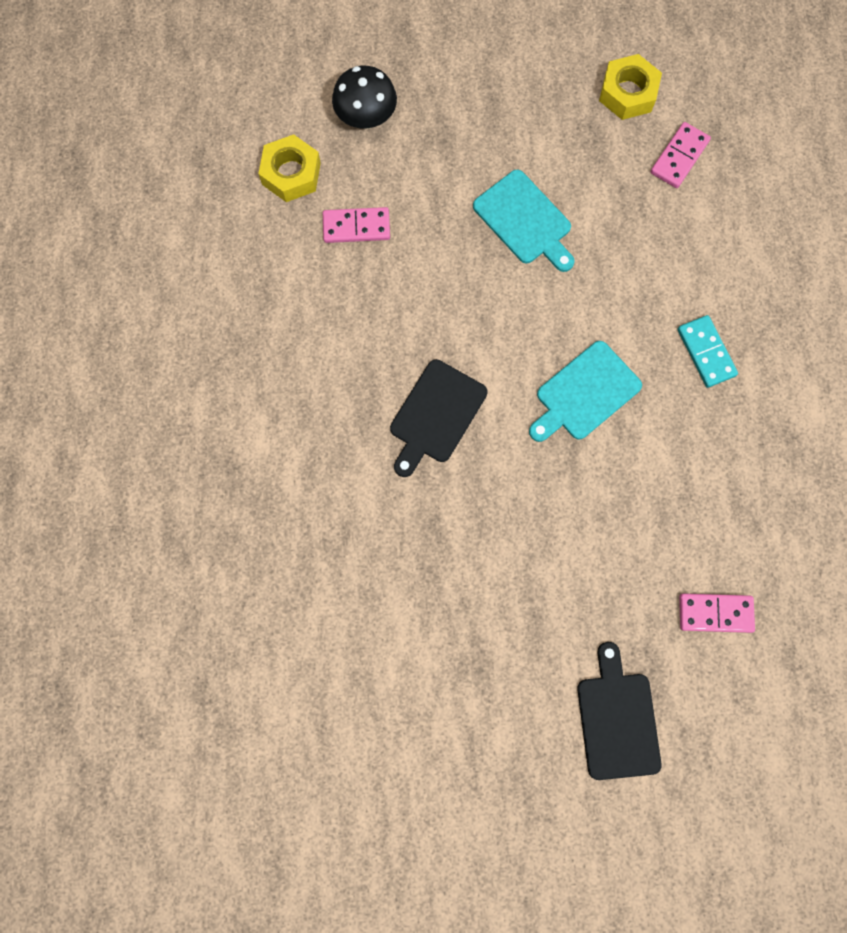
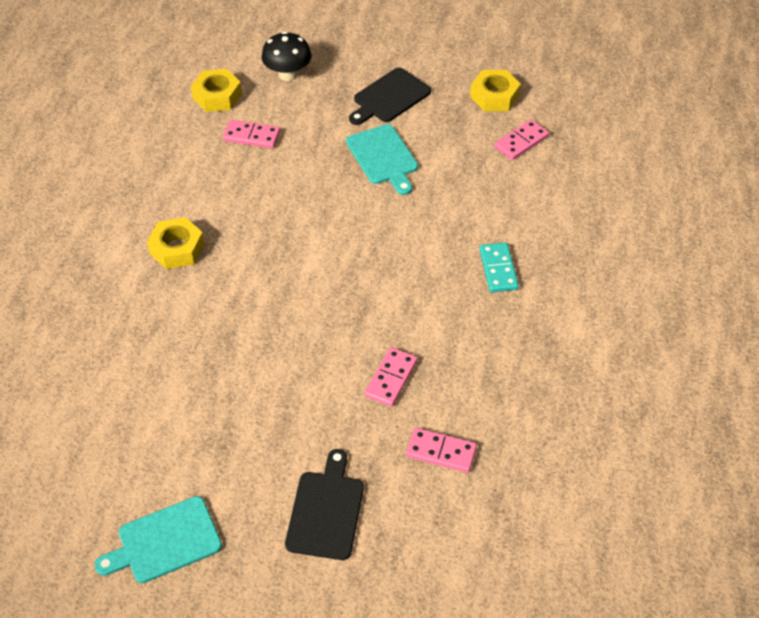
camera: 15 degrees right, 25 degrees down
black cutting board [390,359,488,477] -> black cutting board moved to [349,68,431,125]
turquoise cutting board [529,341,642,442] -> turquoise cutting board moved to [95,496,222,583]
none -> yellow nut [147,217,205,269]
none -> pink domino [364,347,418,407]

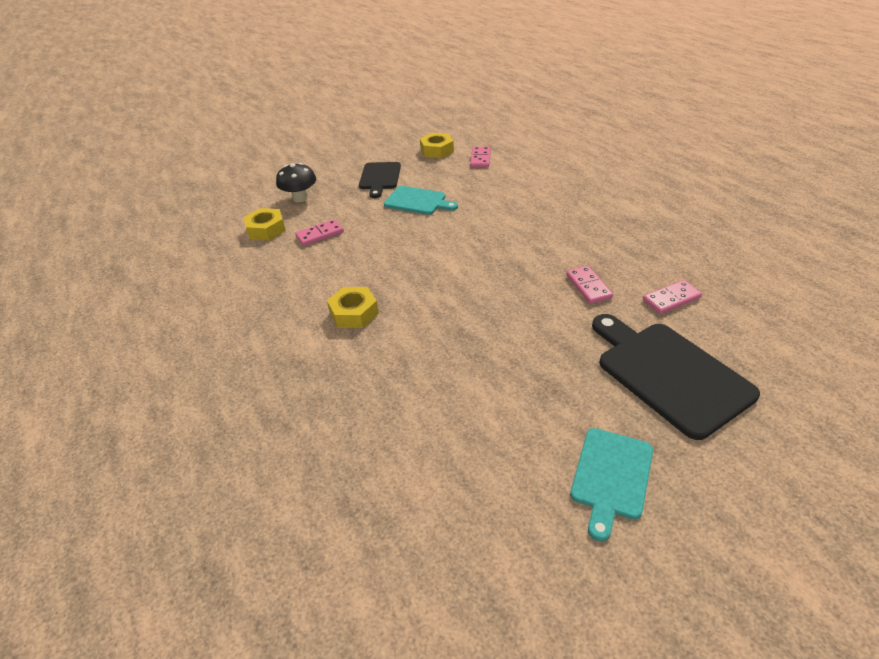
camera: 40 degrees left, 10 degrees down
black cutting board [285,449,364,560] -> black cutting board [592,314,760,440], size x1.63
turquoise domino [479,242,519,293] -> none

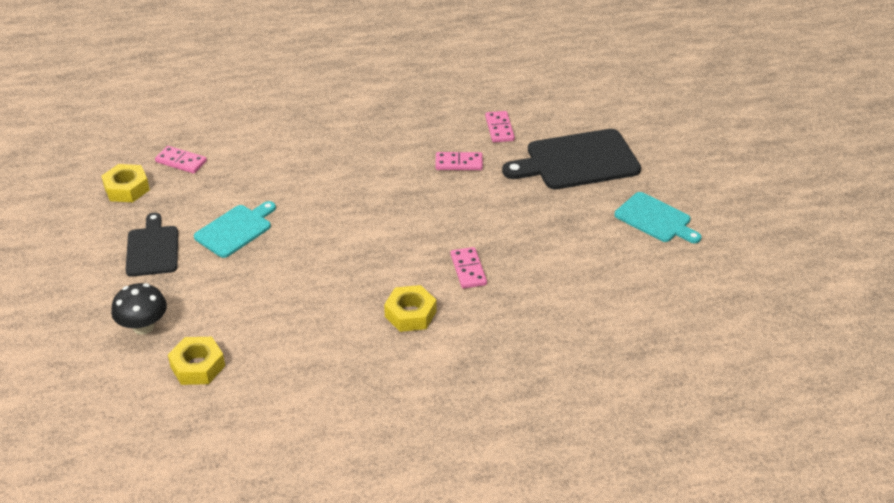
camera: 75 degrees left, 0 degrees up
pink domino [295,219,344,246] -> pink domino moved to [451,247,487,289]
black cutting board [359,162,401,198] -> black cutting board turned 120 degrees counterclockwise [126,213,178,277]

